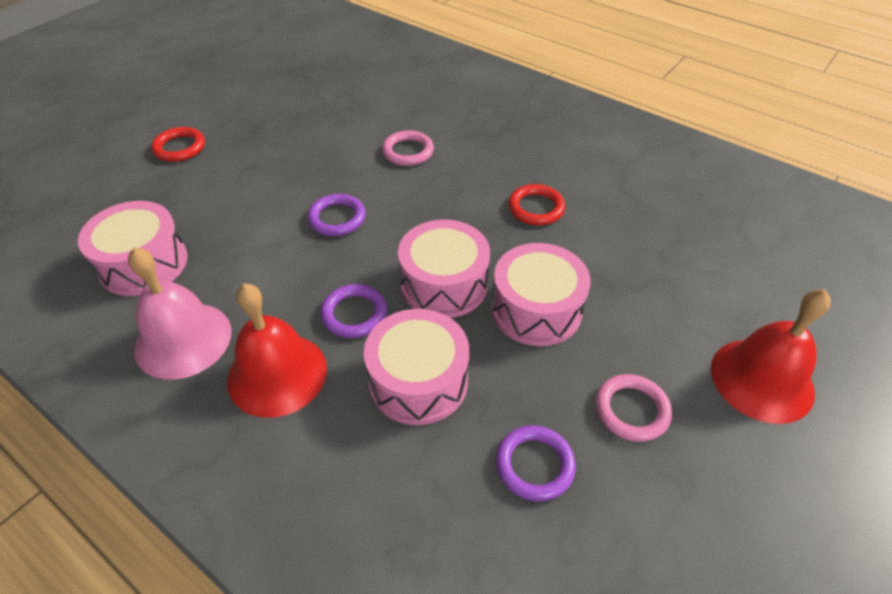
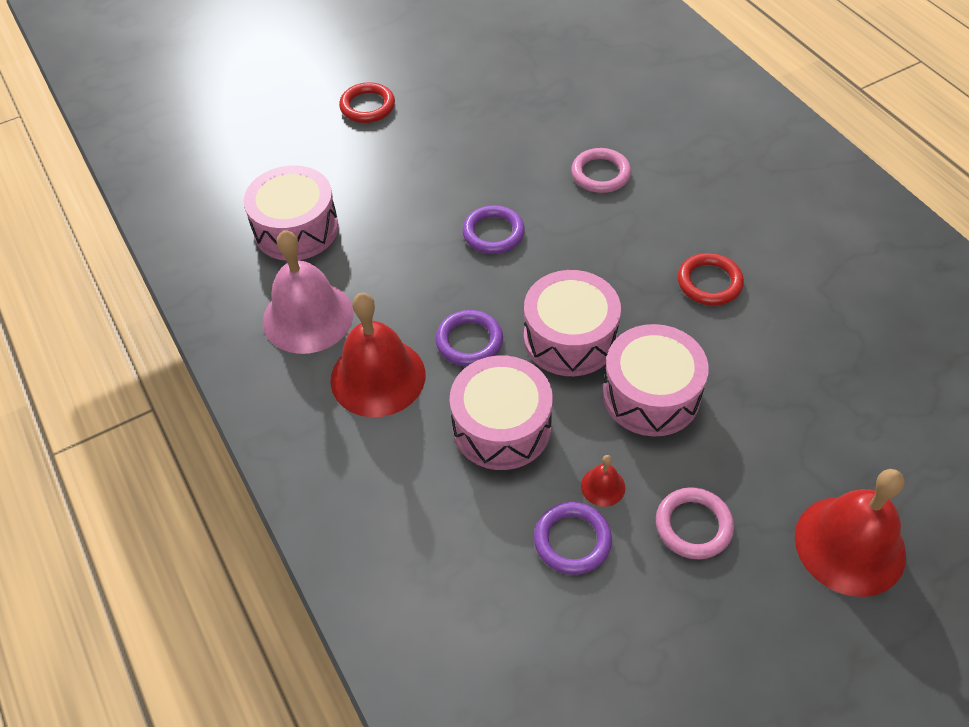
camera: 25 degrees right, 5 degrees up
none -> red bell [581,455,625,507]

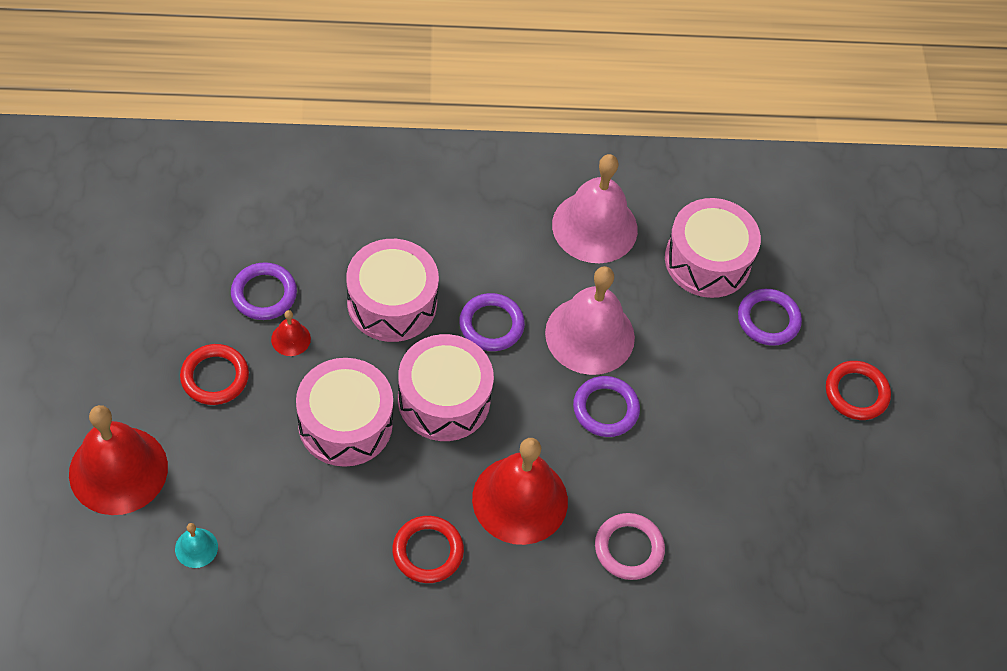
camera: 110 degrees right, 5 degrees up
red bell [330,293,425,417] -> red bell moved to [472,438,568,545]
pink ring [656,487,734,559] -> red ring [180,344,249,405]
none -> turquoise bell [175,523,218,568]
none -> pink bell [545,266,635,375]
none -> purple ring [738,289,802,346]

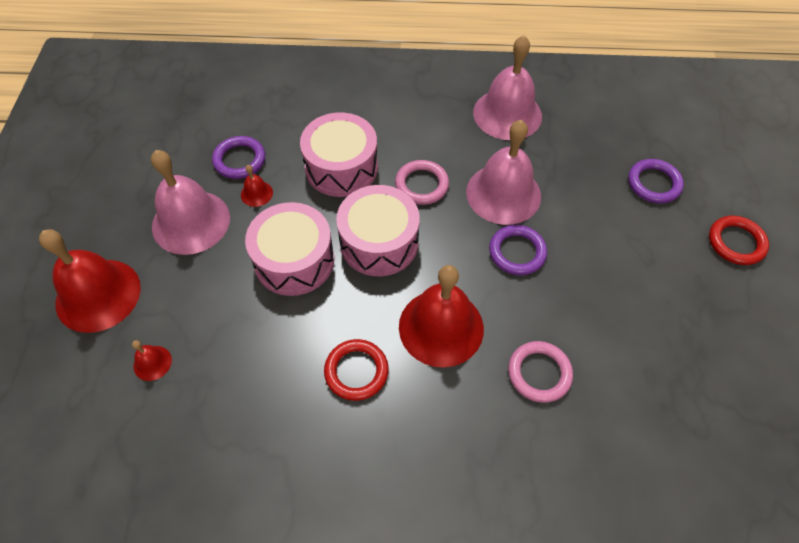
camera: 10 degrees right, 0 degrees up
turquoise bell [175,523,218,568] -> red bell [132,340,172,381]
red ring [180,344,249,405] -> pink bell [151,150,230,255]
purple ring [459,293,525,351] -> pink ring [395,160,449,205]
pink drum [665,198,761,298] -> none

